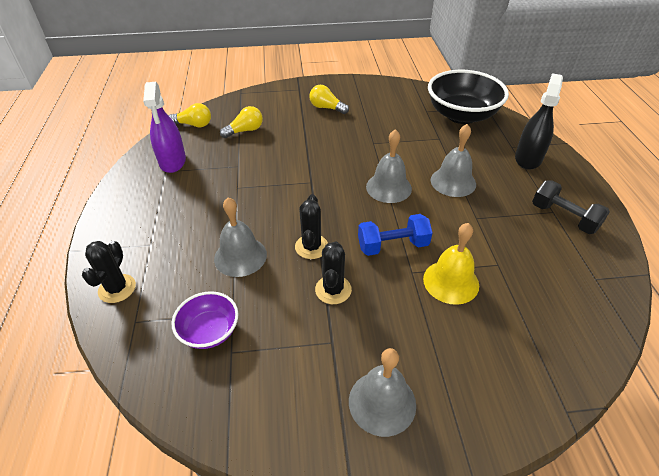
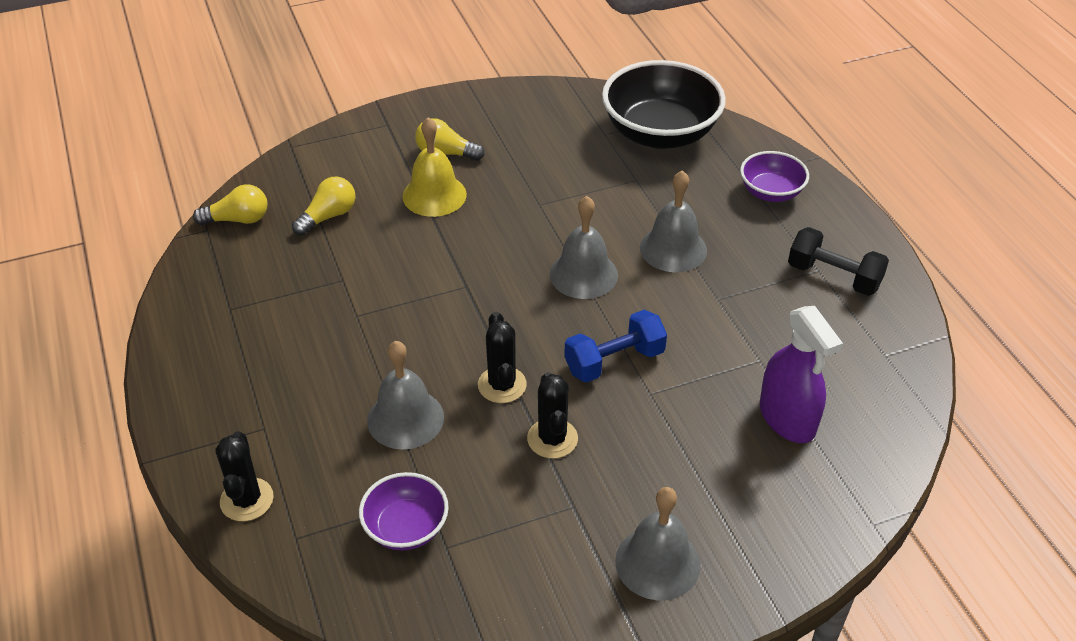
camera: 15 degrees left, 0 degrees up
purple spray bottle [143,82,186,173] -> purple spray bottle moved to [760,306,843,443]
yellow bell [423,223,479,305] -> yellow bell moved to [403,117,467,217]
black spray bottle [515,73,563,170] -> purple bowl [740,151,809,202]

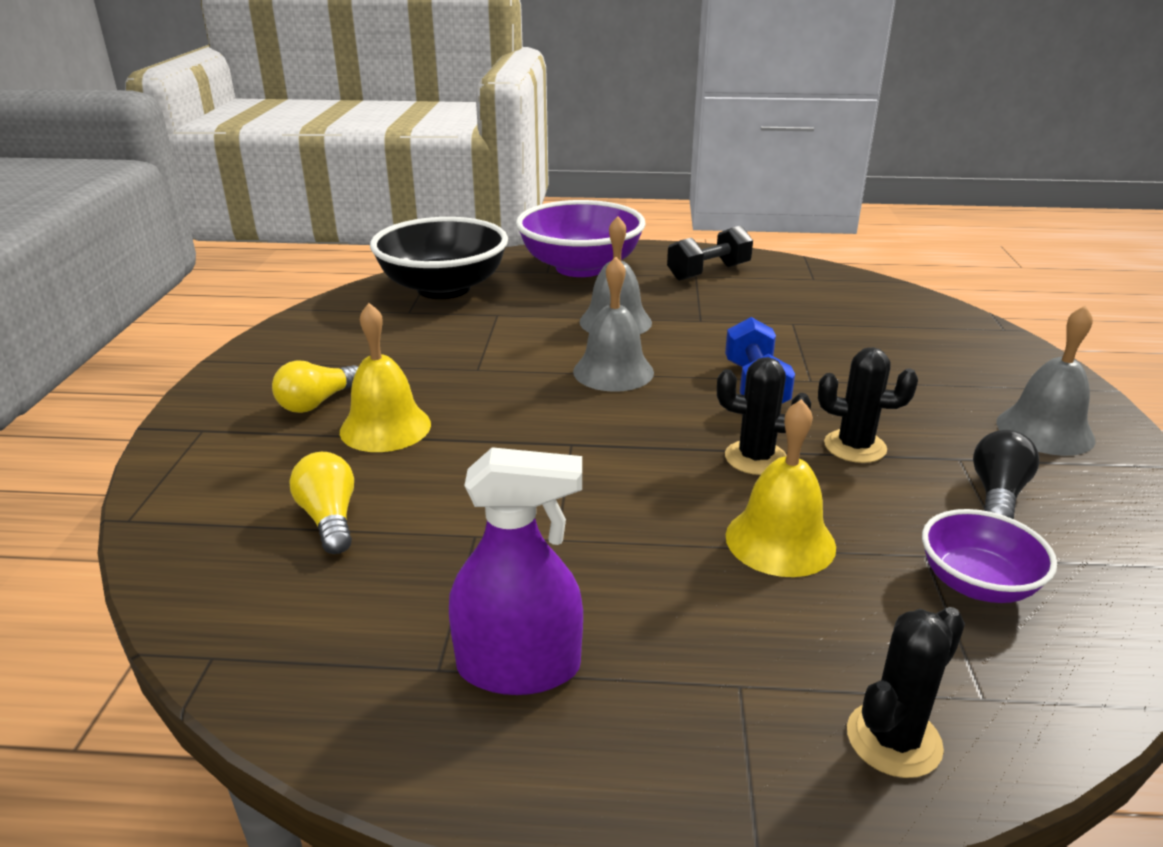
camera: 65 degrees left, 15 degrees down
yellow light bulb [193,184,267,225] -> none
black cactus [215,431,274,521] -> black cactus turned 60 degrees counterclockwise [847,607,965,778]
grey bell [367,341,444,450] -> yellow bell [726,399,836,577]
purple bowl [740,151,809,202] -> purple bowl [516,200,646,277], size x1.87
purple spray bottle [760,306,843,443] -> purple spray bottle moved to [449,447,583,695]
none -> black light bulb [973,430,1039,519]

